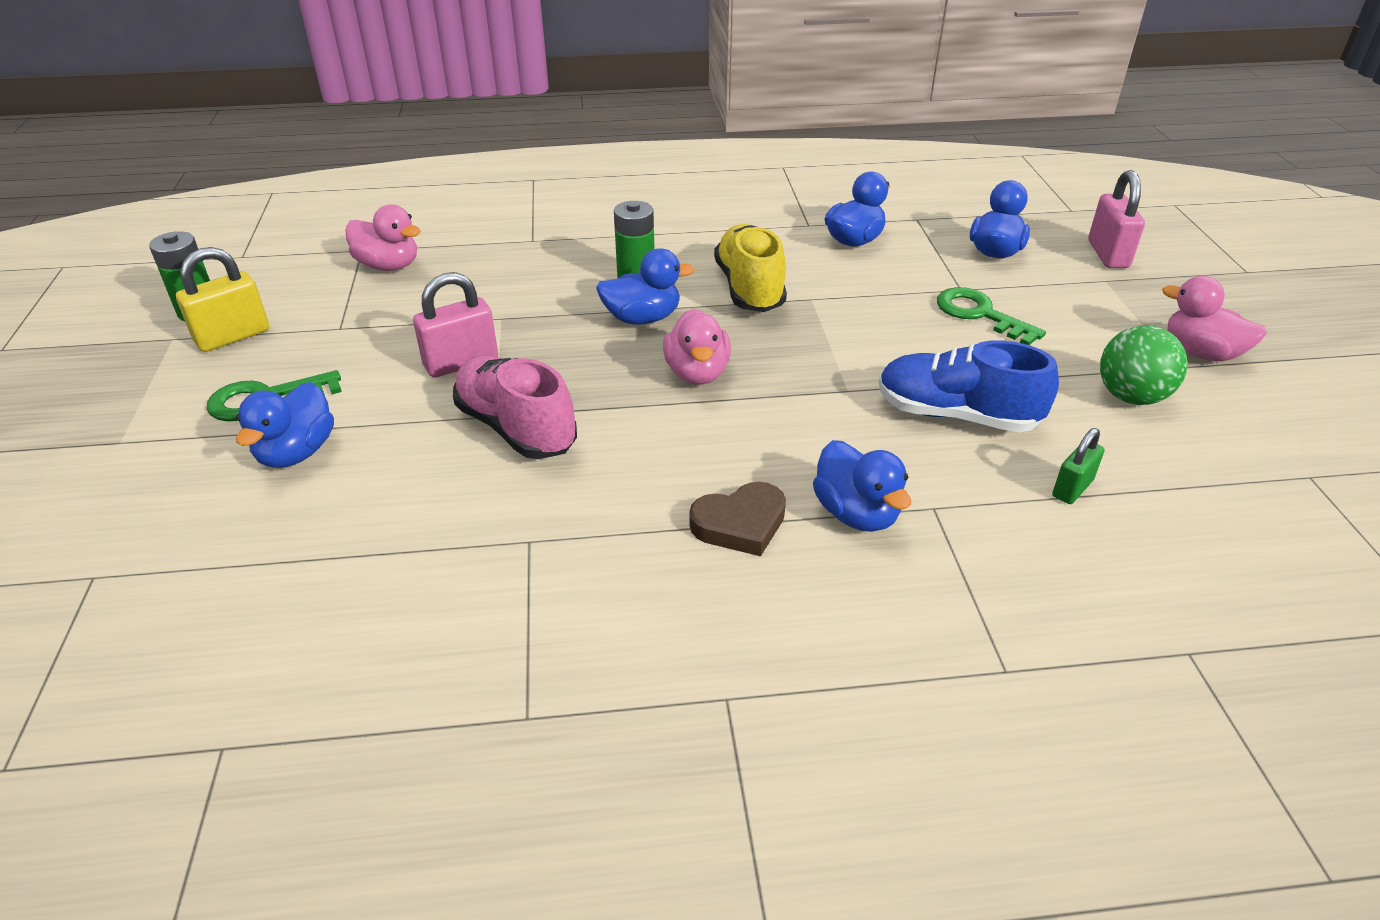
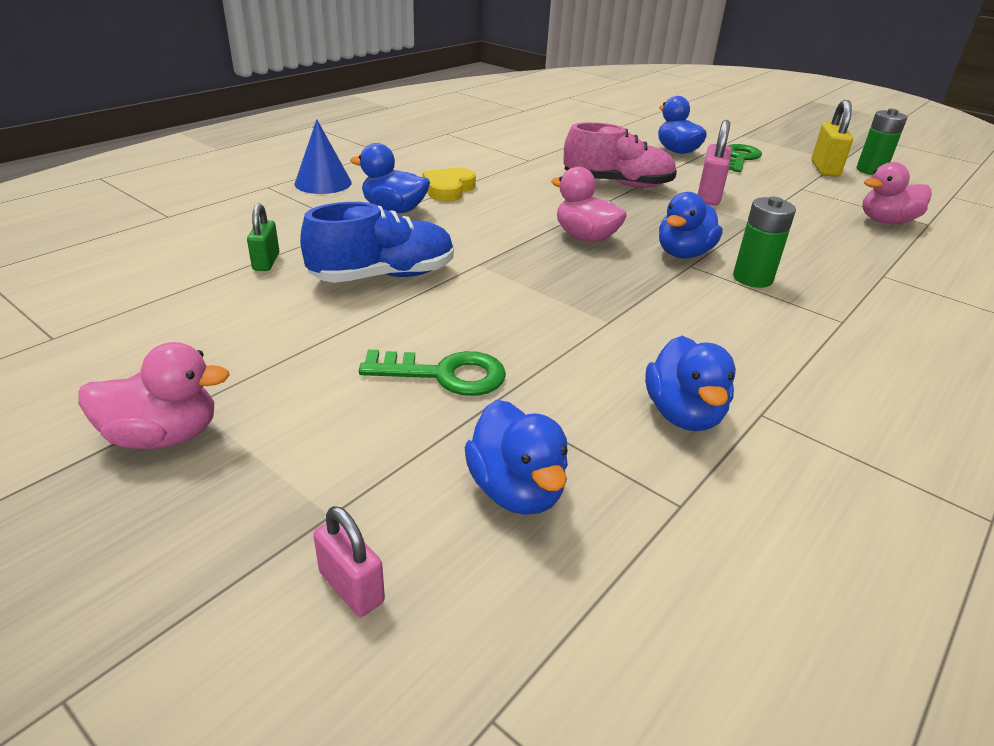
camera: 135 degrees right, 5 degrees down
brown heart [689,482,786,556] -> yellow heart [423,168,476,202]
yellow shoe [714,224,787,312] -> none
pink padlock [1088,170,1145,268] -> pink padlock [313,506,385,617], size x0.63
green ball [1100,325,1188,405] -> none
none -> blue cone [295,119,352,194]

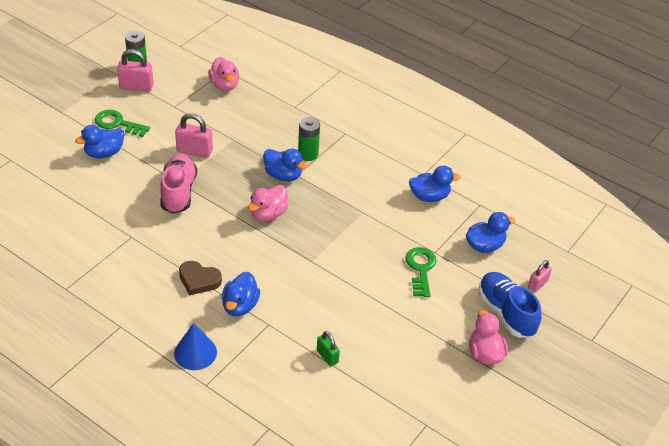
camera: 95 degrees left, 10 degrees up
green padlock [247,203,279,271] -> green padlock turned 60 degrees clockwise [317,331,340,366]
blue shoe [300,202,454,283] -> blue shoe moved to [478,272,541,337]
yellow heart [423,168,476,202] -> brown heart [179,261,222,295]
yellow padlock [812,100,853,177] -> pink padlock [117,49,153,92]

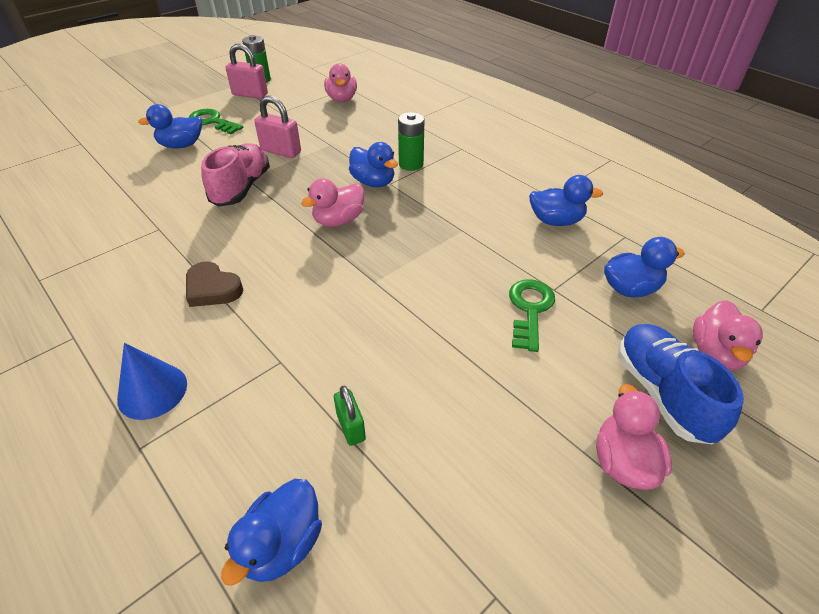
camera: 15 degrees right, 0 degrees up
blue duck [222,272,260,316] -> blue duck moved to [221,479,322,586]
pink padlock [528,260,552,292] -> pink duck [693,300,763,371]

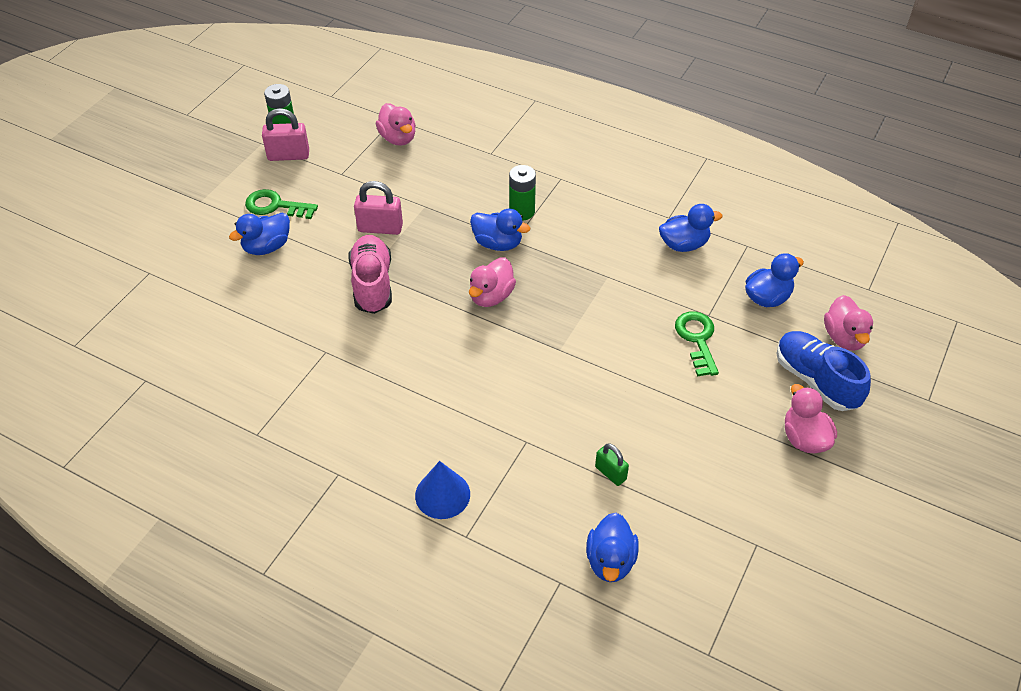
camera: 20 degrees left, 5 degrees up
brown heart [186,262,243,307] -> none

